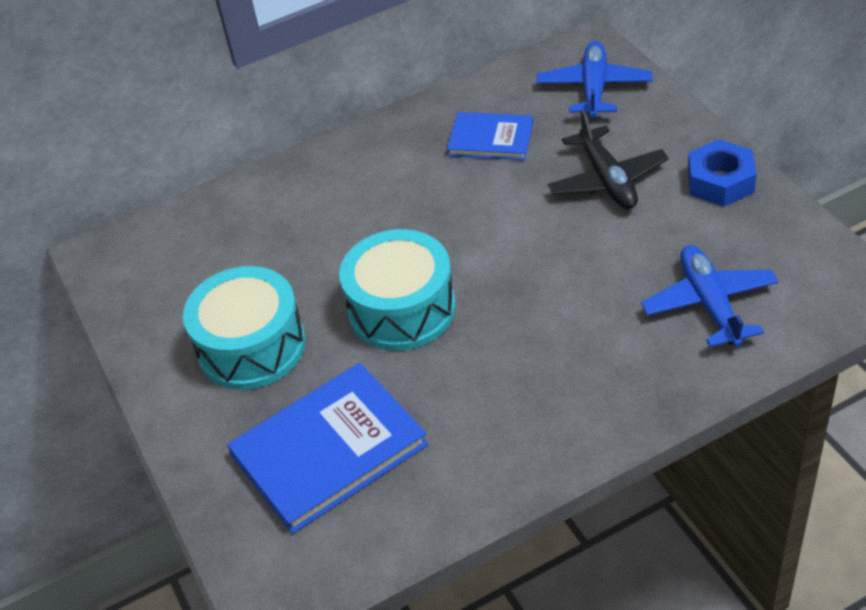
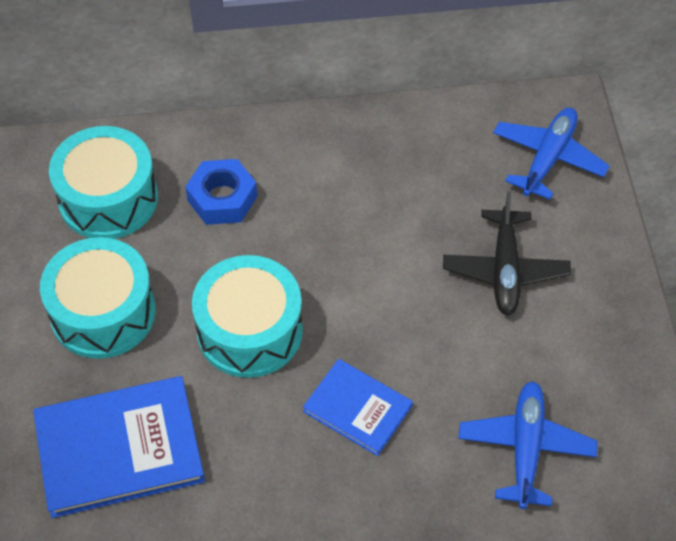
camera: 15 degrees right, 10 degrees up
blue book [447,112,533,160] -> blue book moved to [303,359,413,456]
blue nut [688,139,757,206] -> blue nut moved to [185,159,257,225]
none -> turquoise drum [49,126,158,239]

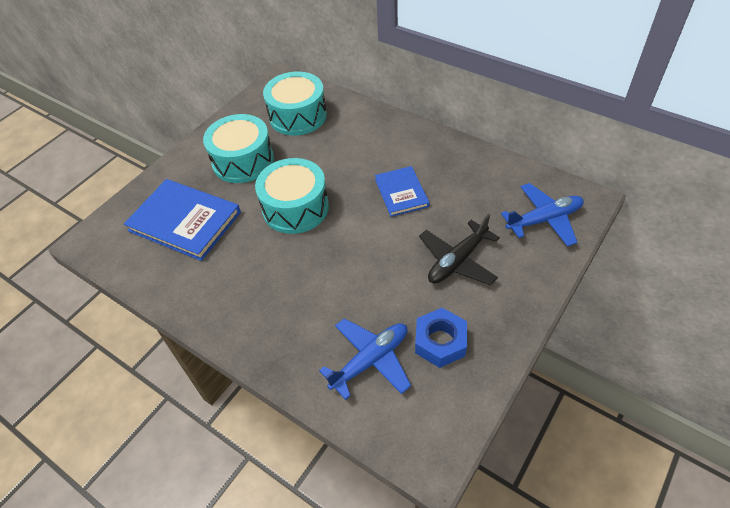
camera: 45 degrees right, 5 degrees down
blue nut [185,159,257,225] -> blue nut moved to [415,308,467,368]
blue book [303,359,413,456] -> blue book moved to [375,166,429,217]

